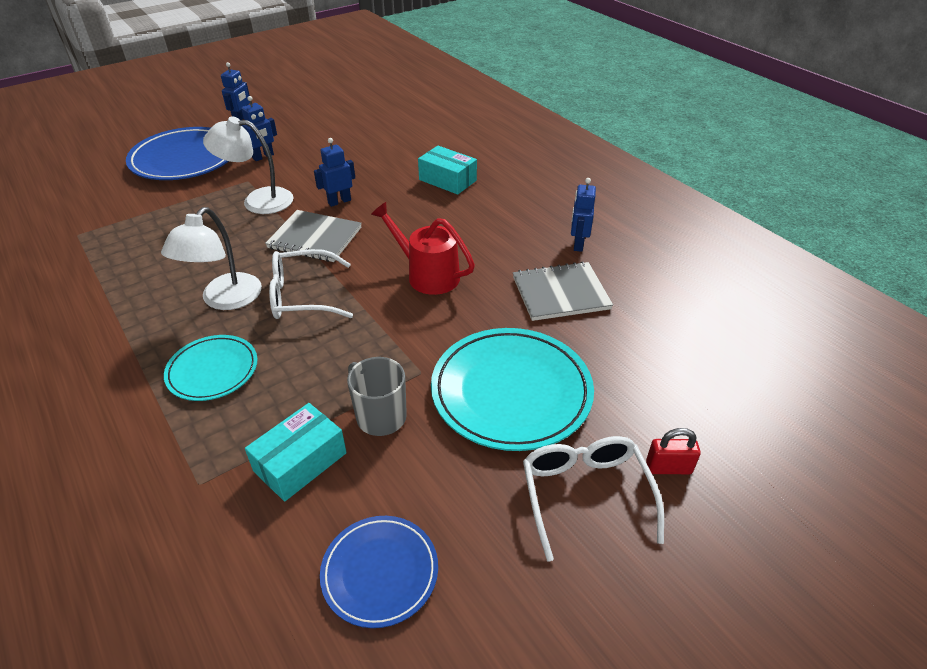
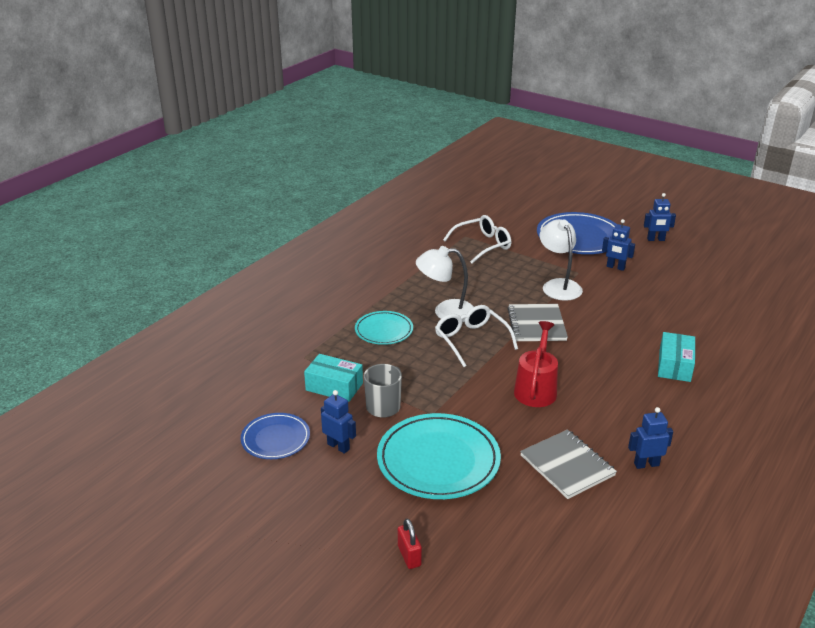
camera: 70 degrees right, 10 degrees down
blue robot [314,138,355,207] -> blue robot moved to [321,390,356,454]
white glasses [523,436,664,562] -> white glasses moved to [443,215,511,264]

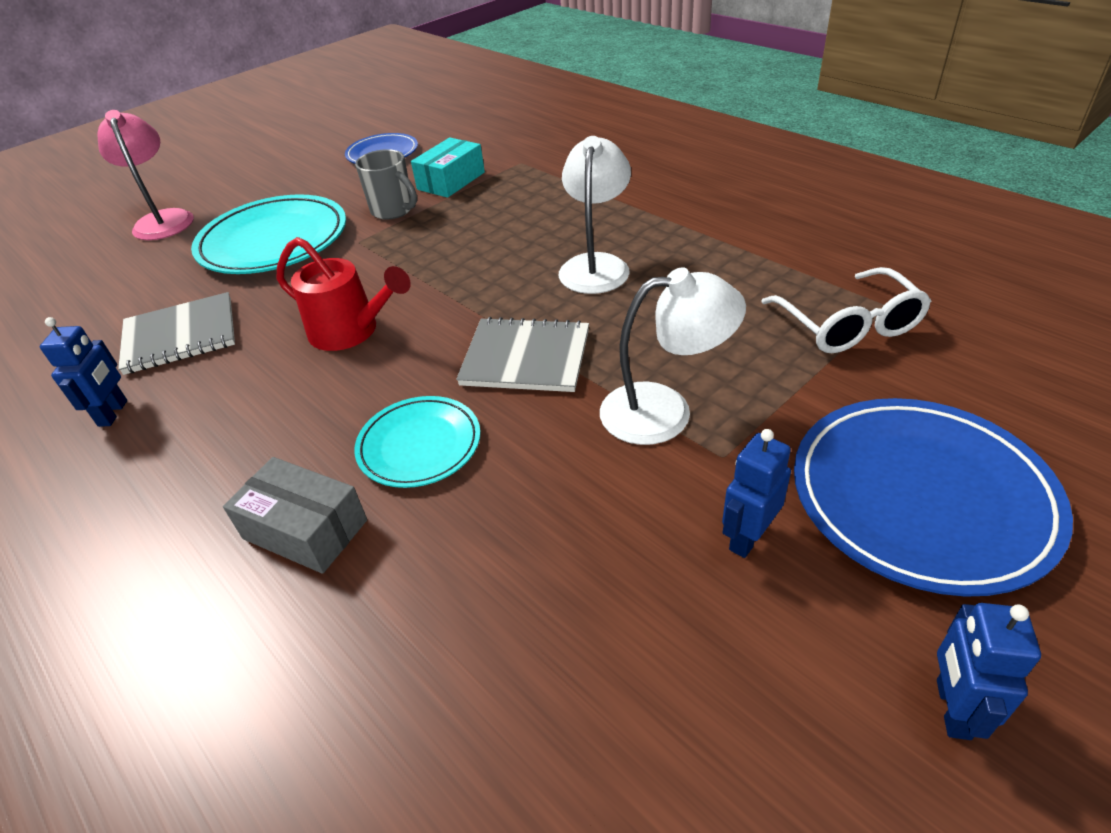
camera: 105 degrees right, 10 degrees up
blue robot [321,390,356,454] -> none
turquoise plate [355,311,413,345] -> turquoise plate moved to [354,396,481,488]
red padlock [398,519,422,569] -> pink lamp [97,110,194,240]
white glasses [435,305,518,367] -> none
turquoise box [658,332,695,382] -> grey box [223,457,367,574]

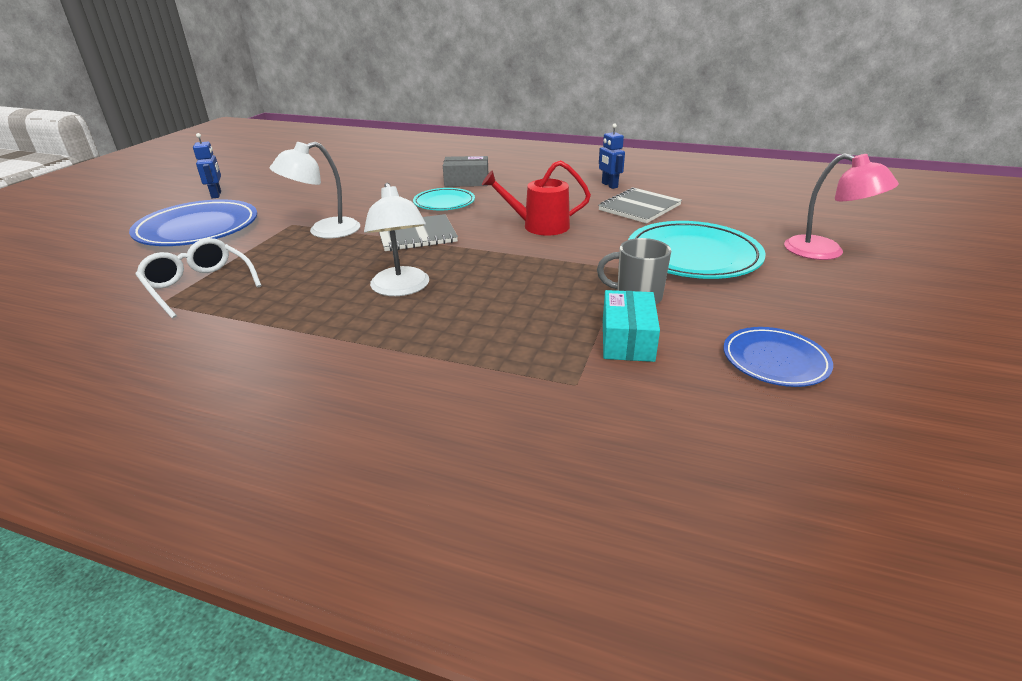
camera: 150 degrees right, 10 degrees down
blue robot [722,429,791,558] -> none

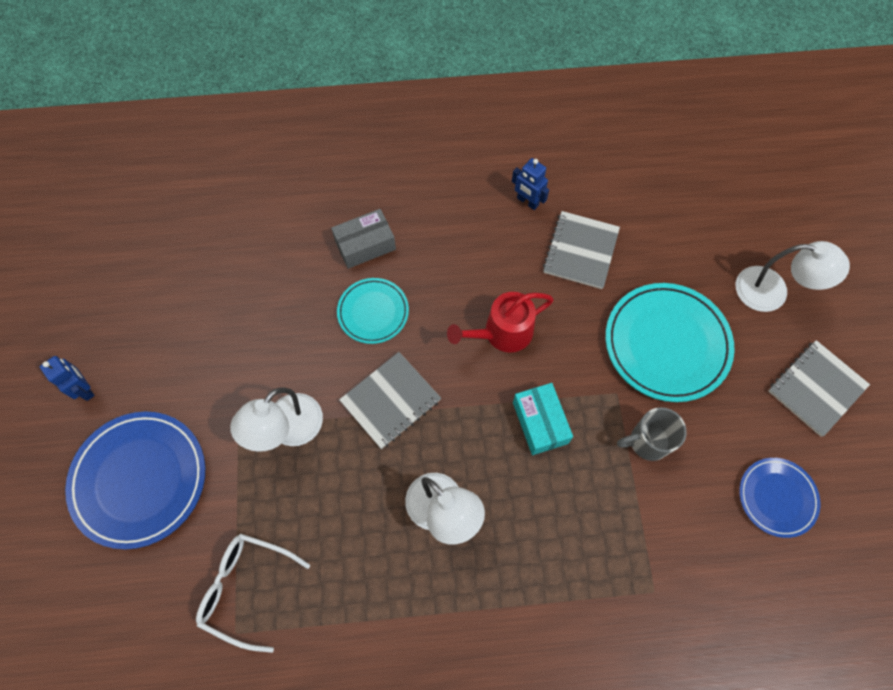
camera: 25 degrees left, 35 degrees up
turquoise box [603,290,660,362] -> turquoise box moved to [513,383,573,455]
pink lamp [784,153,899,260] -> white lamp [736,241,850,312]
none -> grey notebook [768,340,870,437]

